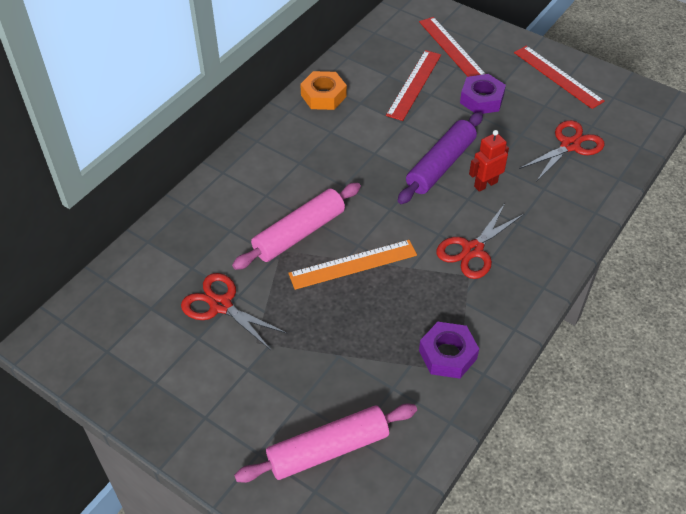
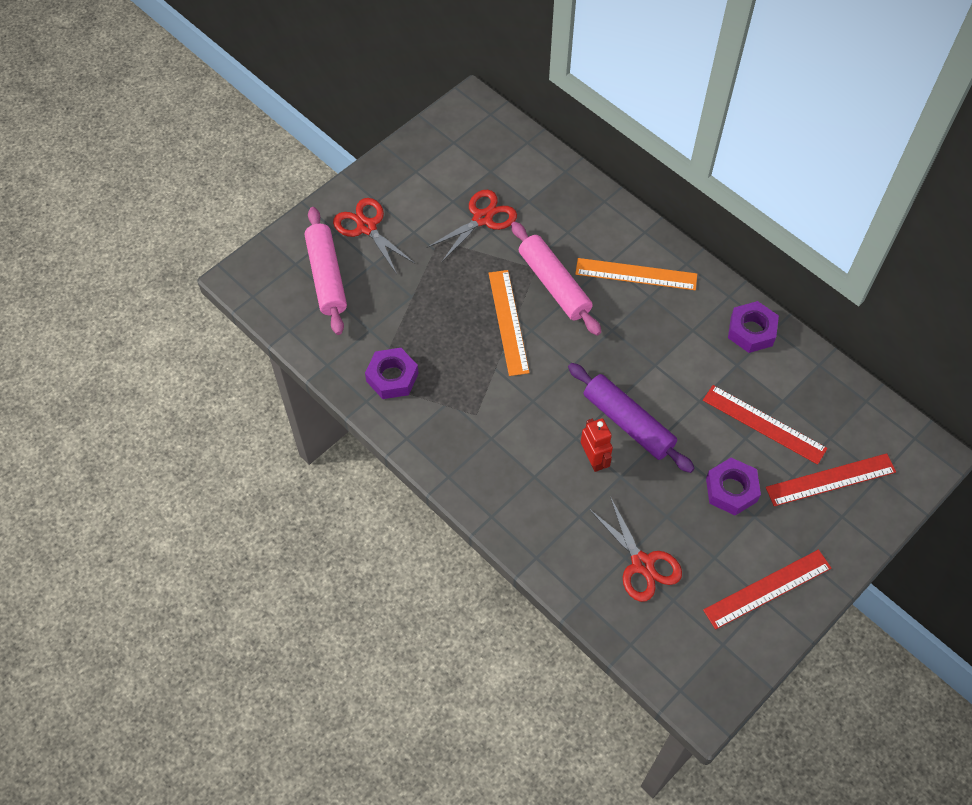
camera: 100 degrees right, 10 degrees up
orange nut [300,71,347,110] -> purple nut [728,301,779,353]
red scissors [436,205,524,279] -> red scissors moved to [333,198,415,274]
none -> orange ruler [575,258,697,290]

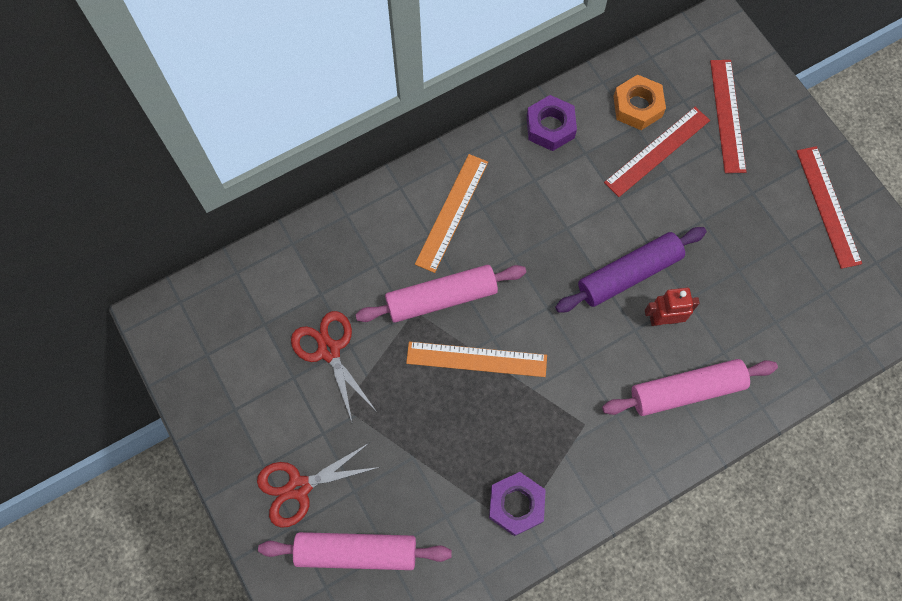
camera: 75 degrees left, 10 degrees up
red scissors [589,496,682,602] -> none
purple nut [706,458,761,516] -> none
none -> pink rolling pin [602,359,778,416]
none -> orange nut [613,75,666,130]

